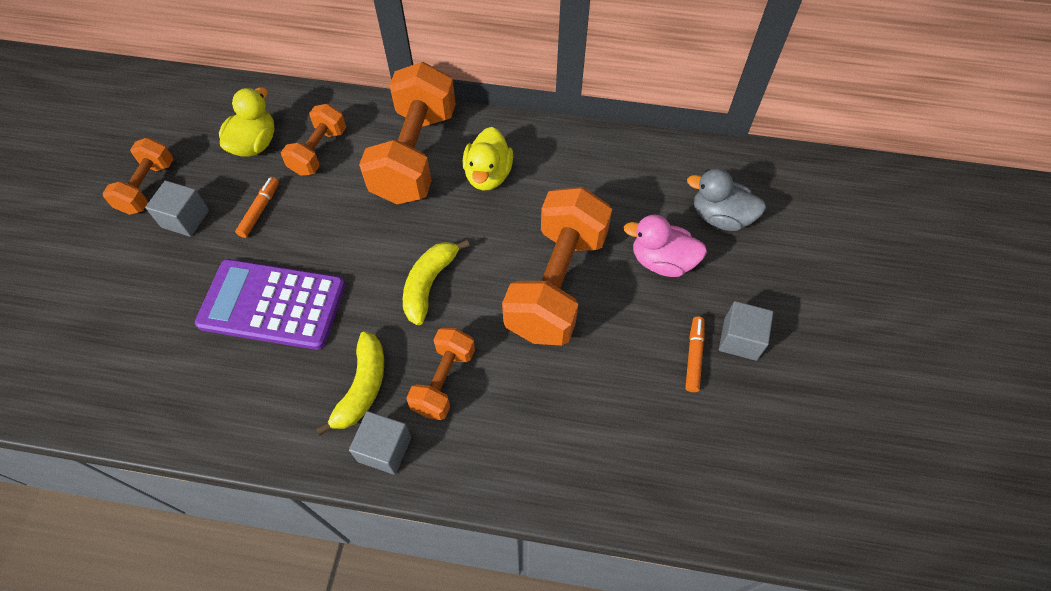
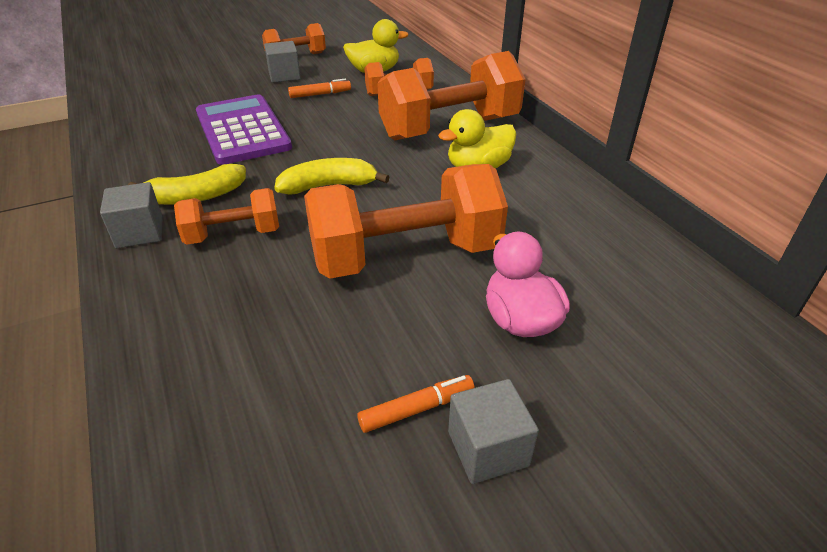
camera: 55 degrees right, 20 degrees down
grey duck [687,168,766,231] -> none

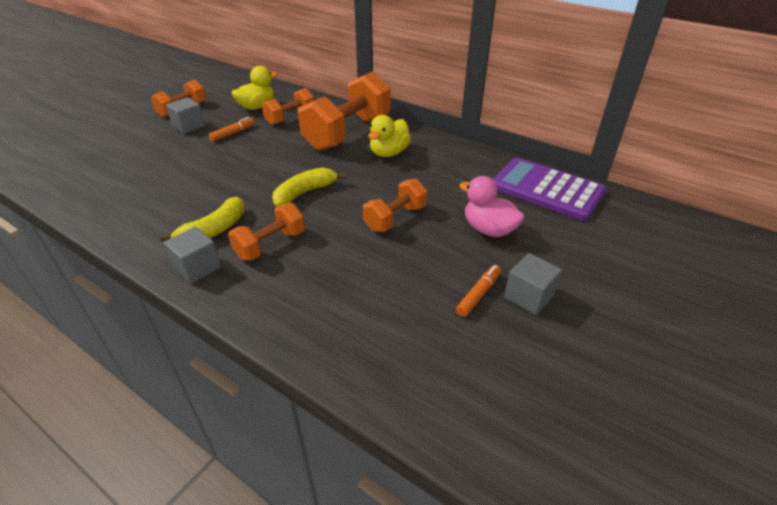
camera: 30 degrees left, 0 degrees up
purple calculator [196,94,292,165] -> purple calculator moved to [492,157,606,221]
orange dumbbell [304,164,508,278] -> orange dumbbell [363,179,427,232], size x0.54

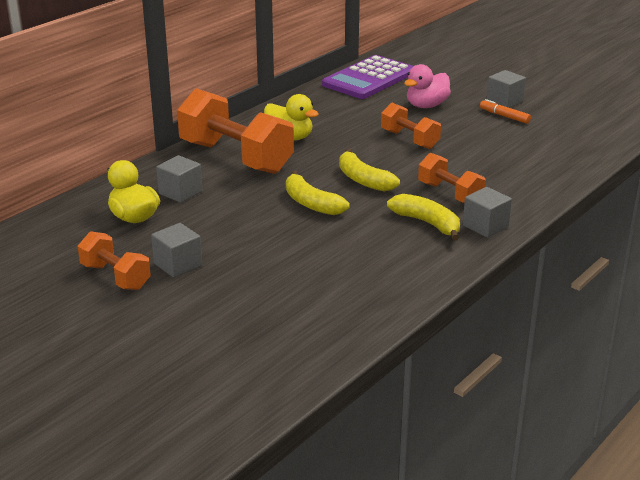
camera: 85 degrees left, 10 degrees down
orange marker [208,117,254,142] -> none
orange dumbbell [262,88,314,125] -> grey cube [156,155,202,203]
none -> yellow banana [286,170,350,215]

